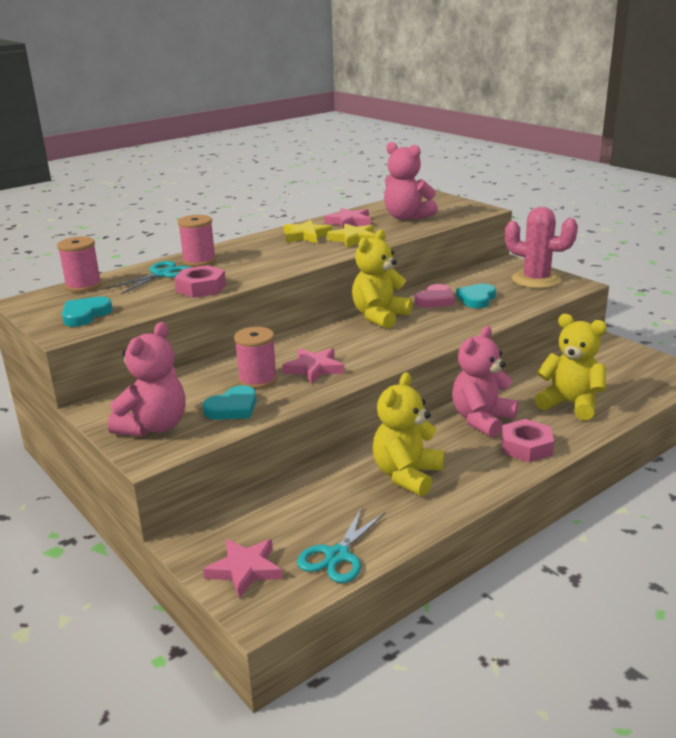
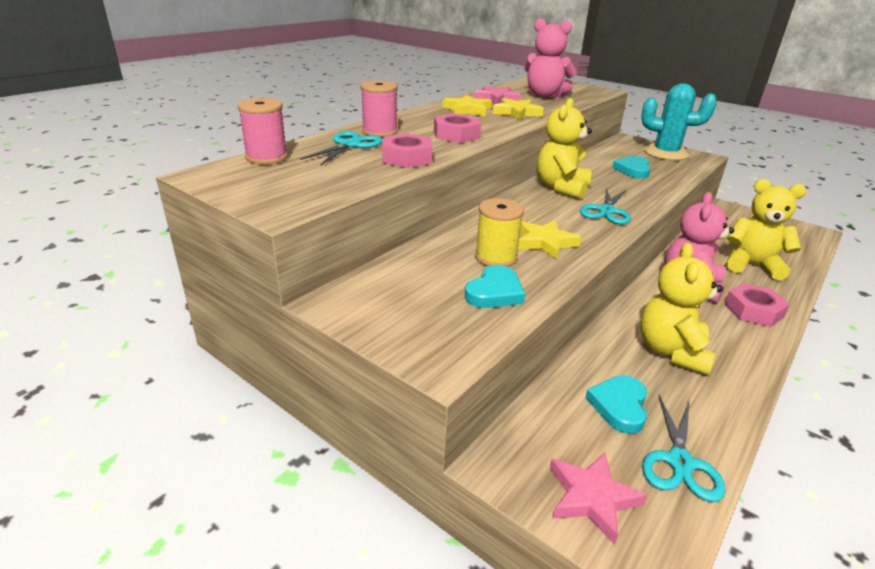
camera: 15 degrees left, 5 degrees up
turquoise heart [62,296,113,327] -> turquoise heart moved to [585,375,647,434]
pink teddy bear [108,322,186,437] -> none
pink spool [234,327,277,389] -> yellow spool [475,198,524,267]
pink star [282,348,344,384] -> yellow star [518,220,582,260]
pink heart [415,284,455,308] -> none
pink cactus [505,207,578,289] -> turquoise cactus [641,83,717,160]
none -> pink nut [434,113,481,143]
none -> turquoise scissors [580,188,631,224]

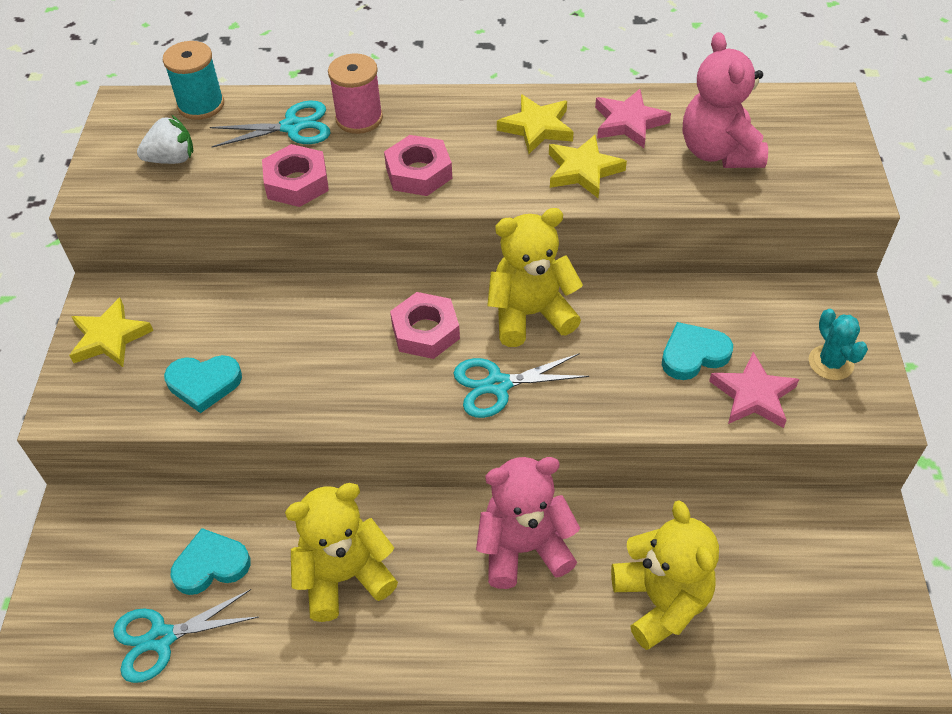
camera: 55 degrees right, 20 degrees up
pink spool [237,98,288,164] -> turquoise spool [163,41,224,120]
yellow spool [475,198,524,267] -> none
yellow star [518,220,582,260] -> yellow star moved to [69,298,153,367]
pink star [549,452,647,545] -> pink star moved to [709,352,799,428]
turquoise cactus [641,83,717,160] -> turquoise cactus [809,309,868,380], size x0.54
pink nut [724,283,790,327] -> pink nut moved to [390,292,460,359]
none -> white strawberry [137,115,193,164]

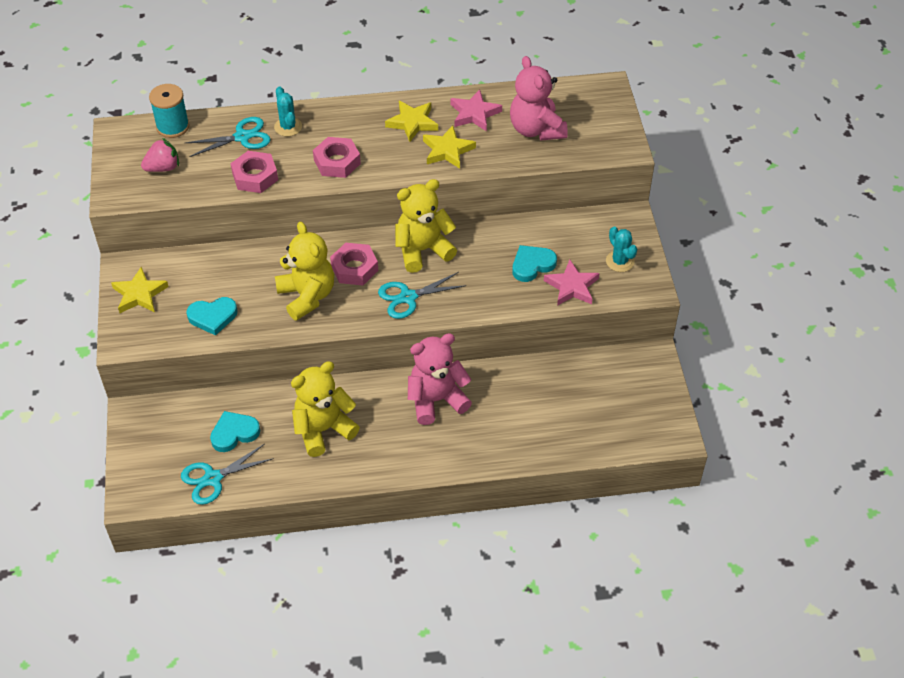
camera: 10 degrees left, 0 degrees up
white strawberry [137,115,193,164] -> pink strawberry [141,138,179,172]
pink spool [328,53,383,134] -> turquoise cactus [274,86,302,136]
yellow teddy bear [611,500,719,650] -> yellow teddy bear moved to [275,222,334,321]

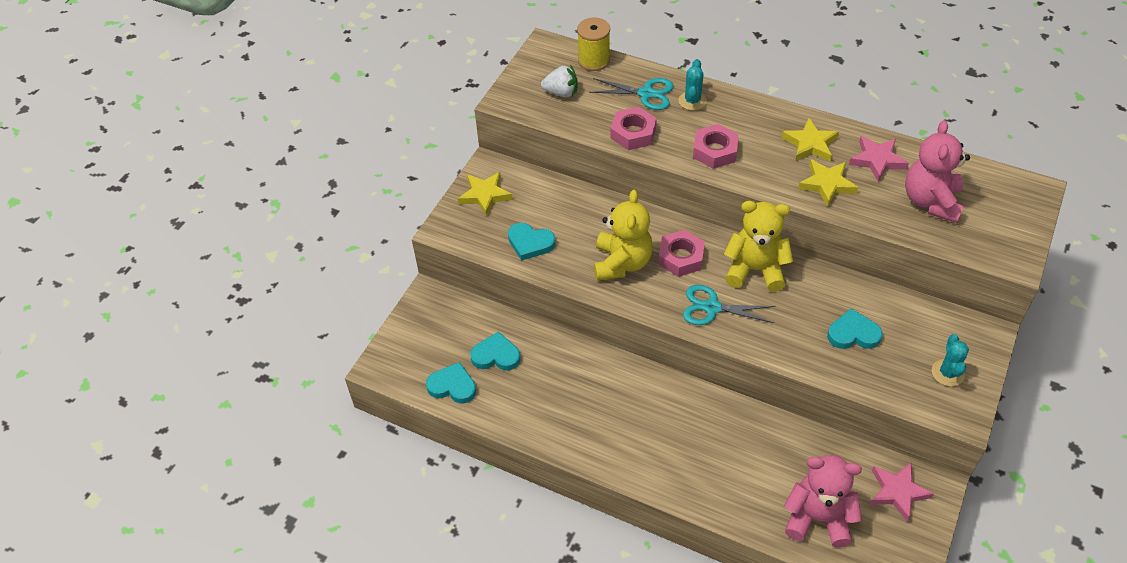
camera: 35 degrees right, 0 degrees up
pink strawberry [141,138,179,172] -> white strawberry [541,66,578,97]
turquoise spool [149,84,189,138] -> yellow spool [577,18,610,71]
turquoise scissors [181,444,274,505] -> turquoise heart [426,362,476,403]
yellow teddy bear [291,361,360,457] -> none
pink teddy bear [408,333,472,425] -> pink teddy bear moved to [784,455,862,548]
pink star [544,260,599,306] -> pink star moved to [870,463,934,522]

